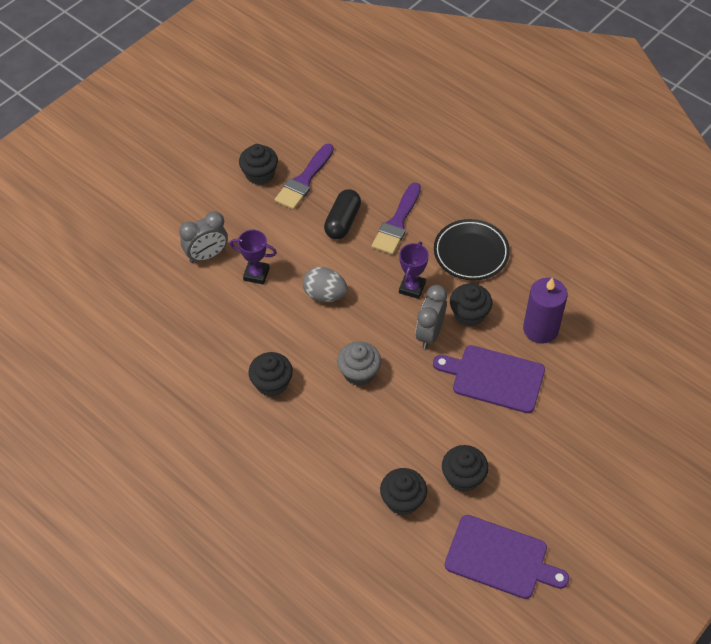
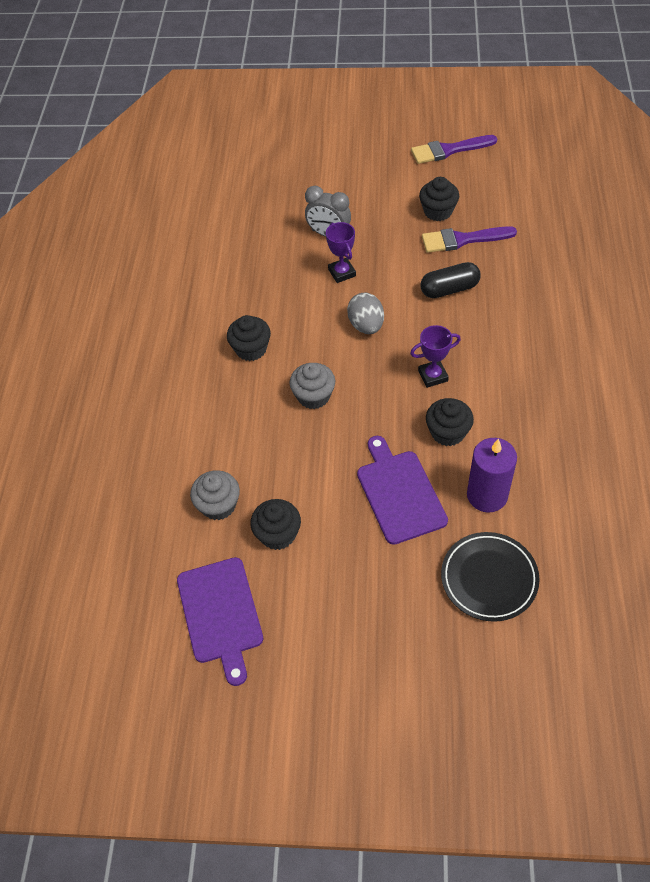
camera: 55 degrees right, 0 degrees up
purple brush [372,182,421,255] -> purple brush moved to [411,135,498,164]
black cupcake [380,468,427,516] -> grey cupcake [190,470,240,520]
grey clock [416,285,447,349] -> none
black plate [434,219,510,280] -> black plate moved to [441,532,540,621]

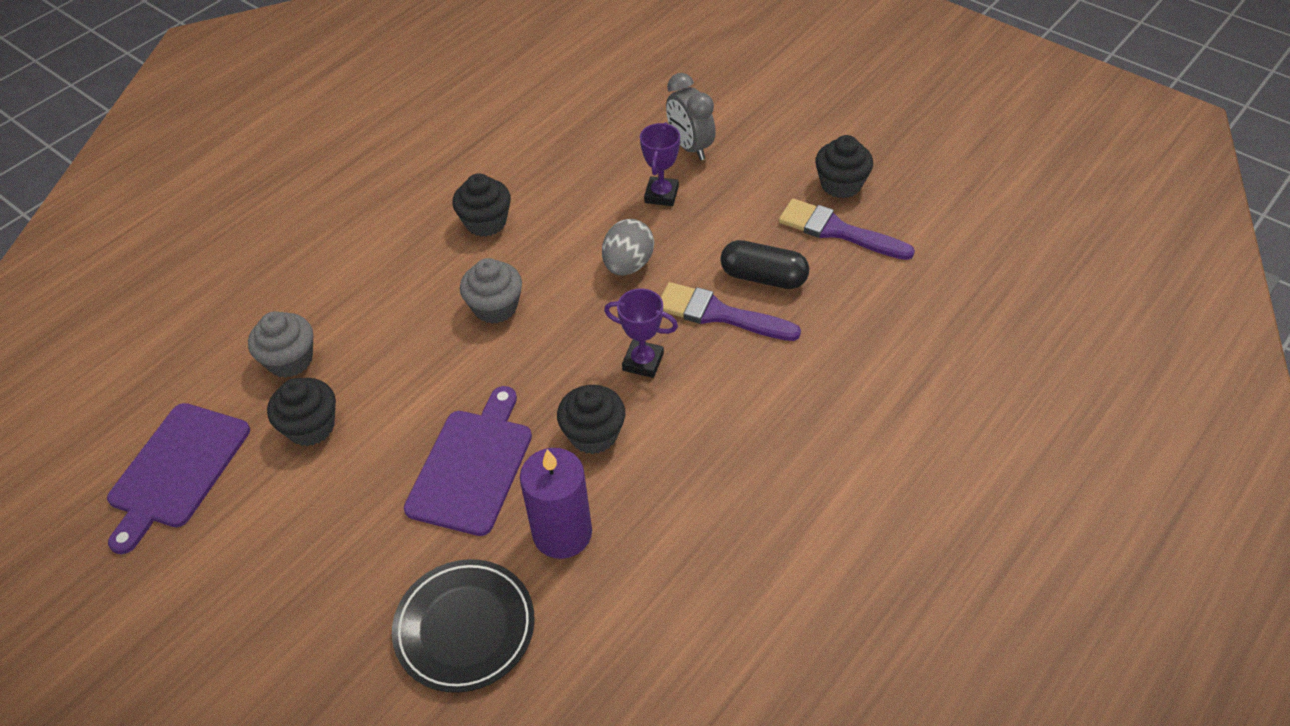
camera: 35 degrees right, 5 degrees down
purple brush [411,135,498,164] -> purple brush moved to [661,282,801,341]

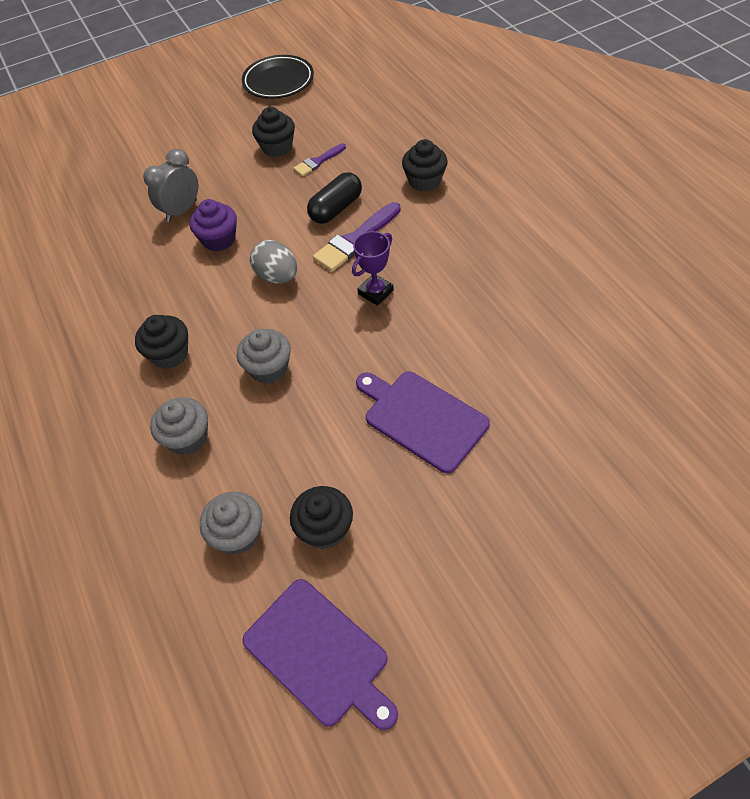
camera: 65 degrees left, 5 degrees up
black plate [392,559,535,693] -> black plate moved to [242,55,314,99]
purple candle [520,448,592,559] -> none
black cupcake [557,385,625,454] -> black cupcake moved to [402,139,448,192]
purple trophy [640,122,680,206] -> purple cupcake [190,199,237,251]
grey clock [666,73,716,160] -> grey clock turned 135 degrees clockwise [143,149,199,222]
purple brush [779,199,915,260] -> purple brush [293,143,346,176], size x0.60
none -> grey cupcake [150,397,208,455]

